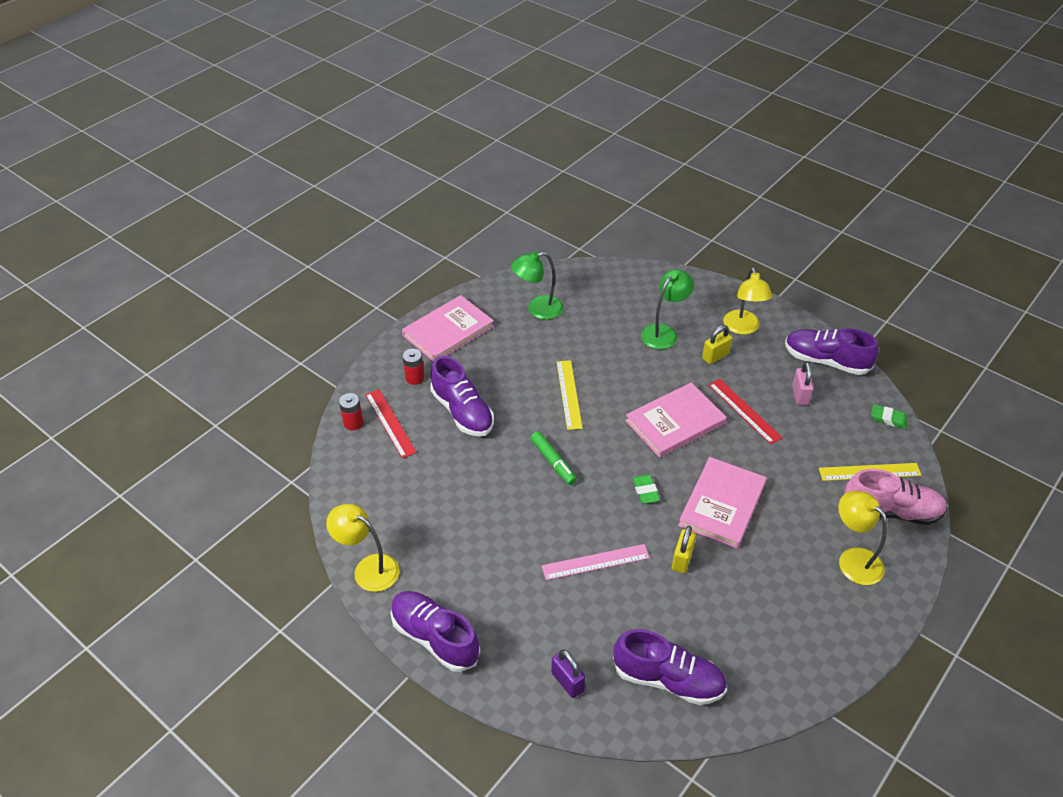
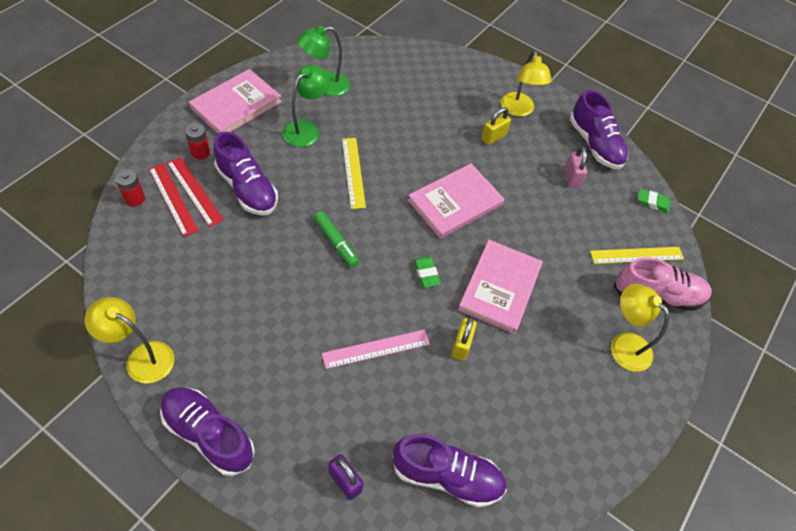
camera: 10 degrees left, 10 degrees up
green lamp [641,269,694,349] -> green lamp moved to [283,65,330,147]
red ruler [709,379,783,444] -> red ruler moved to [167,157,224,227]
purple shoe [785,328,879,375] -> purple shoe turned 135 degrees counterclockwise [570,90,628,169]

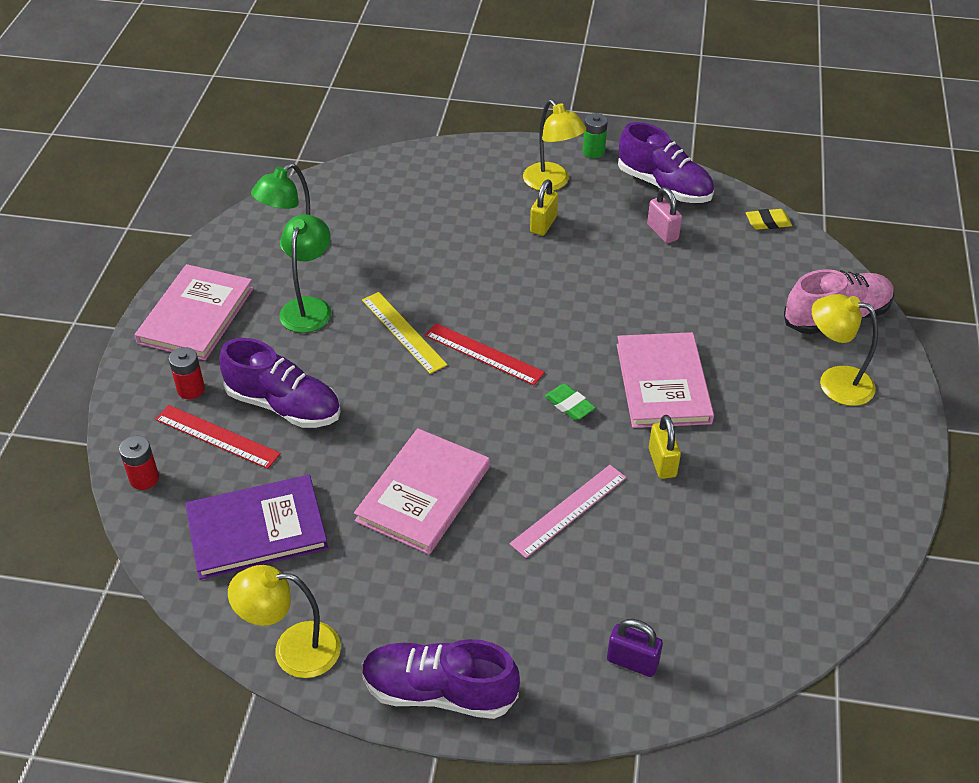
camera: 20 degrees left, 10 degrees down
red ruler [149,163,199,237] -> red ruler moved to [425,323,545,385]
green marker [314,211,359,267] -> none
purple shoe [392,434,507,508] -> none
pink book [408,163,505,239] -> pink book moved to [354,428,490,554]
yellow ruler [590,247,684,264] -> none
green eraser [638,189,670,213] -> yellow eraser [746,209,792,230]
none -> purple book [185,475,328,580]
none -> green battery [583,113,608,158]

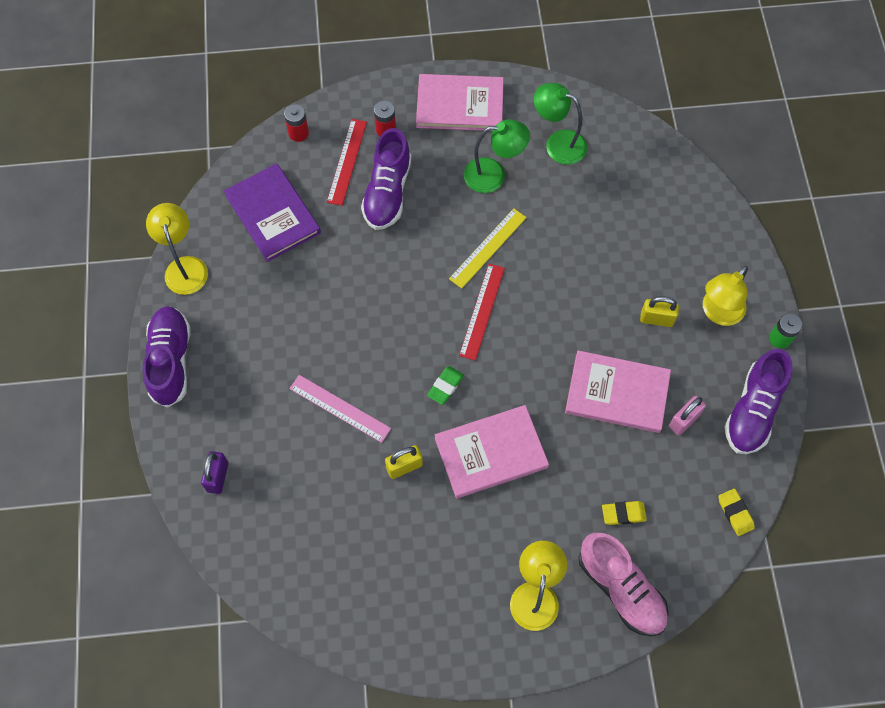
camera: 75 degrees right, 20 degrees up
pink book [354,428,490,554] -> pink book moved to [565,350,671,433]
none -> yellow eraser [602,501,647,525]

